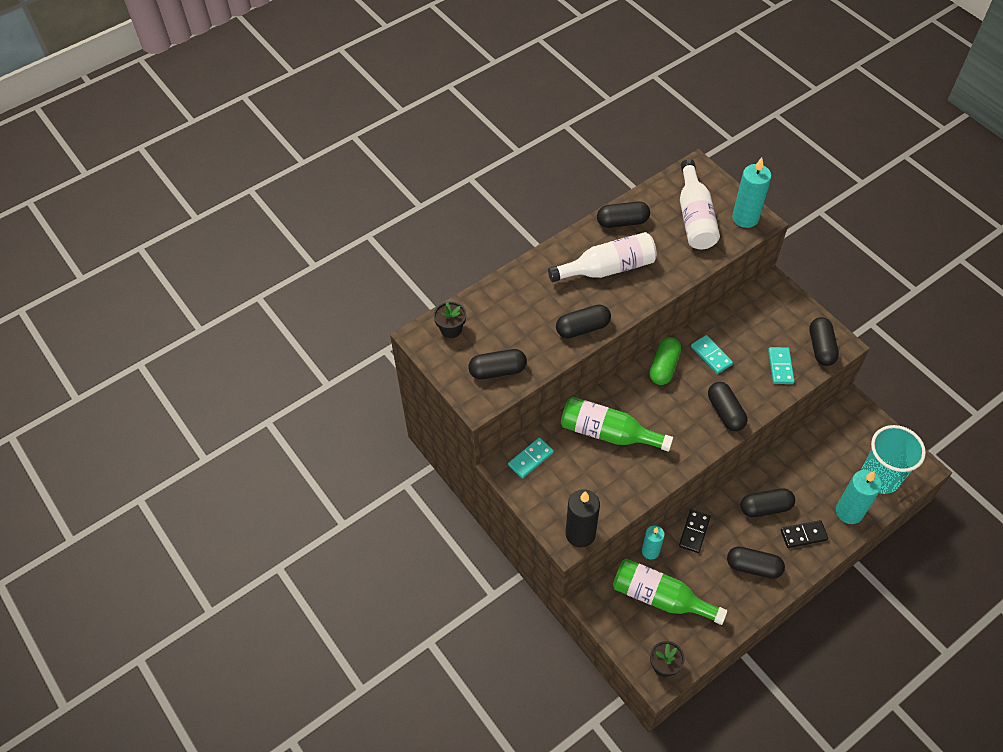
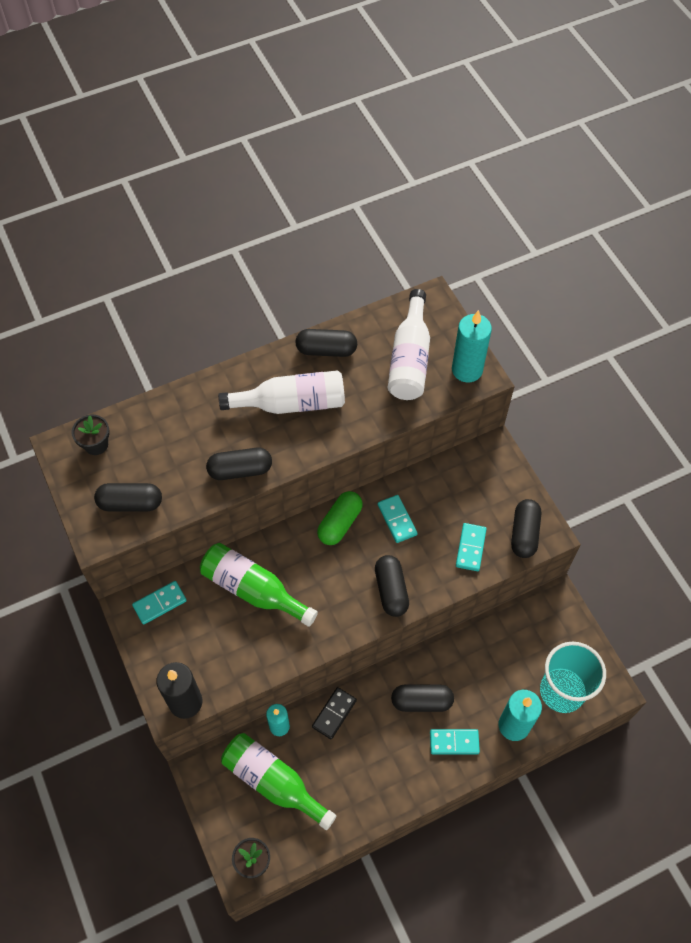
camera: 10 degrees right, 5 degrees up
black capsule [727,547,785,579] -> none
black domino [781,520,828,548] -> turquoise domino [430,729,480,754]

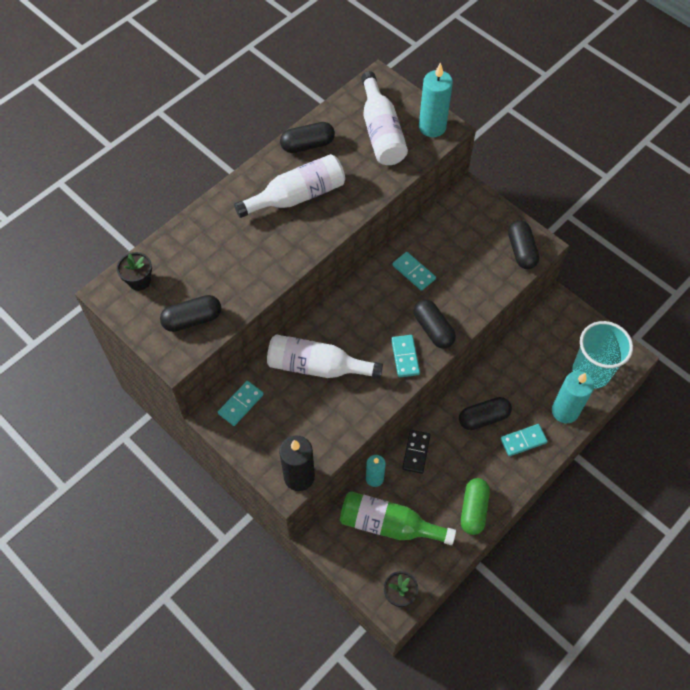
camera: 20 degrees left, 0 degrees up
green bottle [200,543,318,627] -> white bottle [267,334,383,379]
black capsule [206,448,272,480] -> none
green capsule [317,491,363,545] -> green capsule moved to [461,478,490,535]
turquoise domino [456,523,486,571] -> turquoise domino moved to [391,335,420,377]

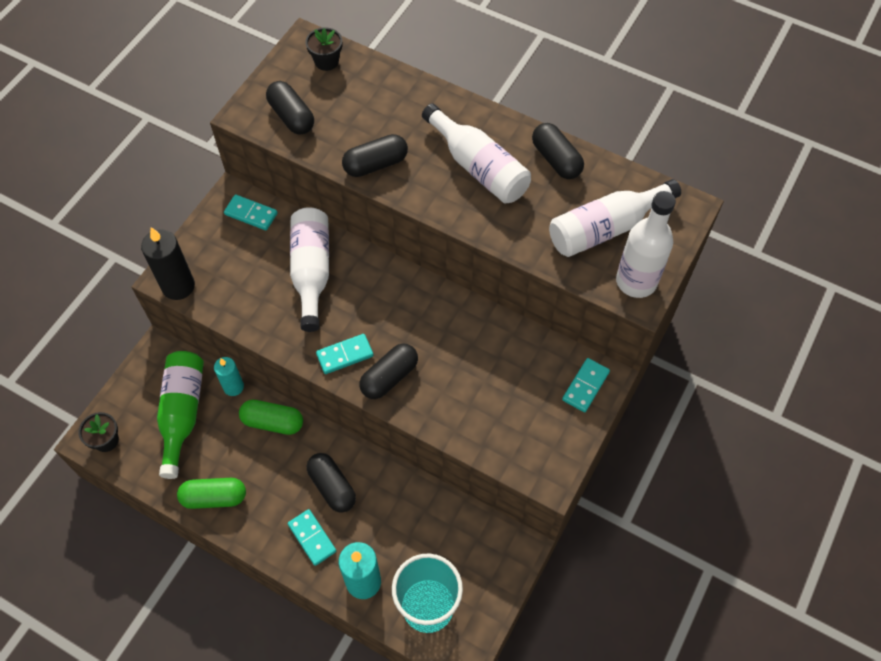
camera: 75 degrees right, 0 degrees up
turquoise domino [392,252,436,291] -> turquoise domino moved to [562,358,610,412]
black domino [402,430,431,474] -> green capsule [239,400,303,435]
turquoise candle [419,62,453,137] -> white bottle [616,191,676,298]
black capsule [508,220,539,269] -> black capsule moved to [342,134,408,177]

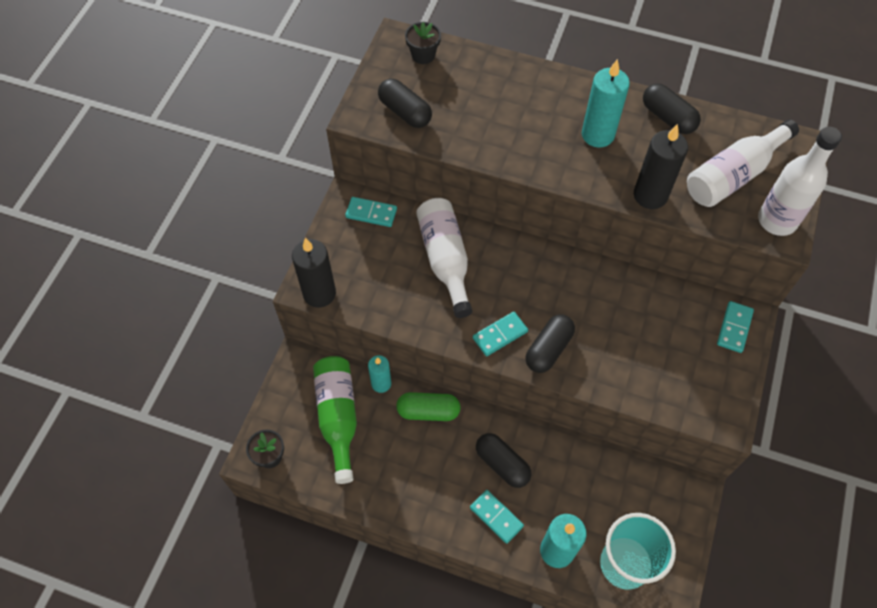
camera: 10 degrees left, 0 degrees up
green capsule [177,478,246,509] -> none
black capsule [342,134,408,177] -> none
white bottle [422,103,531,204] -> turquoise candle [582,59,630,147]
none -> black candle [634,124,688,209]

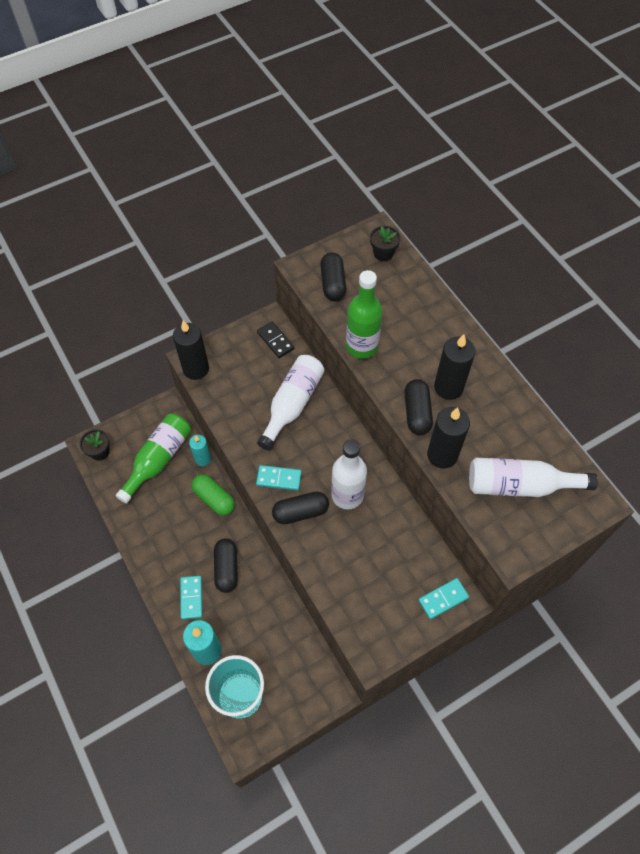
camera: 40 degrees right, 0 degrees up
turquoise domino [345,197,397,227] -> black domino [257,321,294,358]
turquoise candle [582,59,630,147] -> black candle [434,334,475,400]
black capsule [643,83,701,134] -> black capsule moved to [404,379,433,435]
white bottle [758,127,842,236] -> white bottle moved to [331,439,367,509]
none -> green bottle [346,270,383,359]

